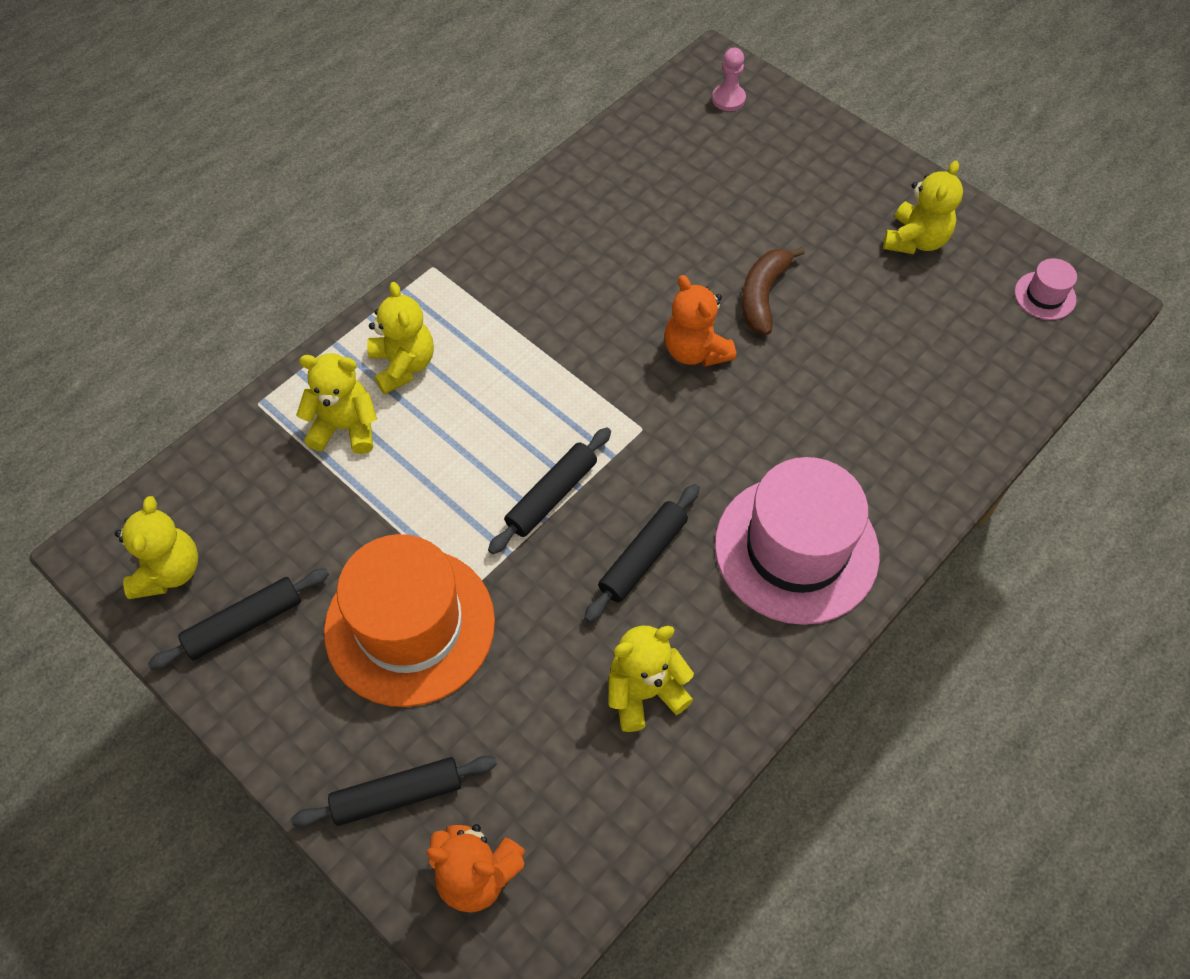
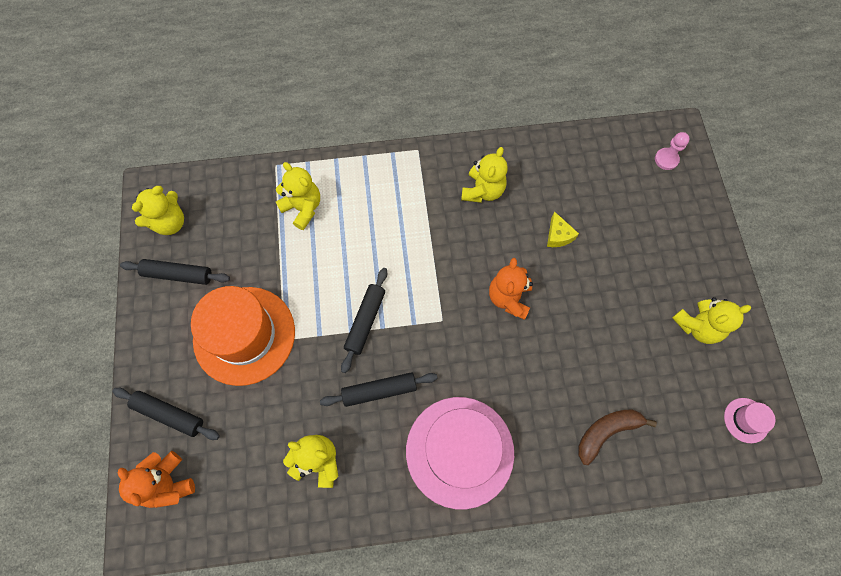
camera: 40 degrees right, 10 degrees up
yellow teddy bear [367,282,434,395] -> yellow teddy bear moved to [461,147,508,203]
black rolling pin [488,427,611,554] -> black rolling pin turned 60 degrees counterclockwise [341,268,387,373]
brown banana [742,247,805,335] -> brown banana moved to [578,409,657,465]
none -> yellow cheese [547,211,579,247]

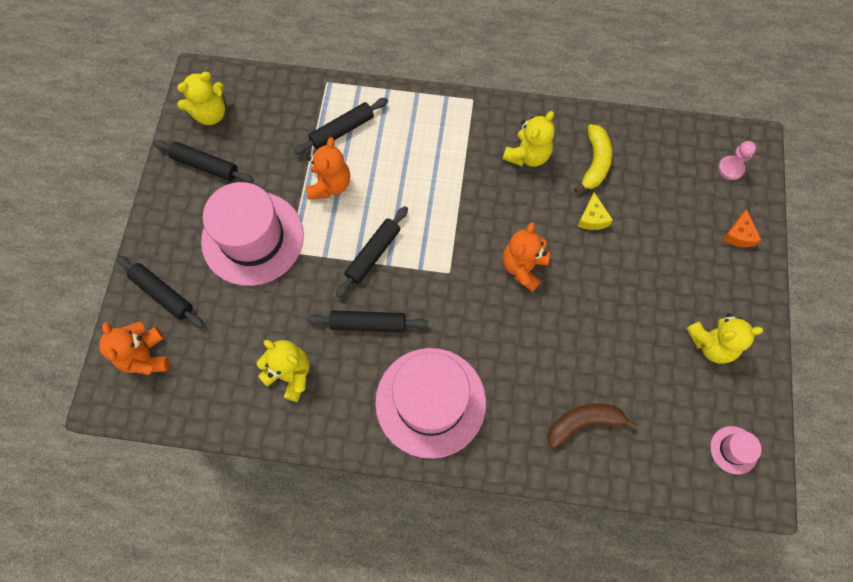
camera: 15 degrees right, 0 degrees up
orange hat [191,286,295,386] -> pink hat [201,182,304,286]
yellow teddy bear [276,162,320,230] -> black rolling pin [293,98,388,155]
none -> orange teddy bear [306,137,350,200]
none -> yellow banana [574,124,612,193]
none -> orange cheese [722,209,761,247]

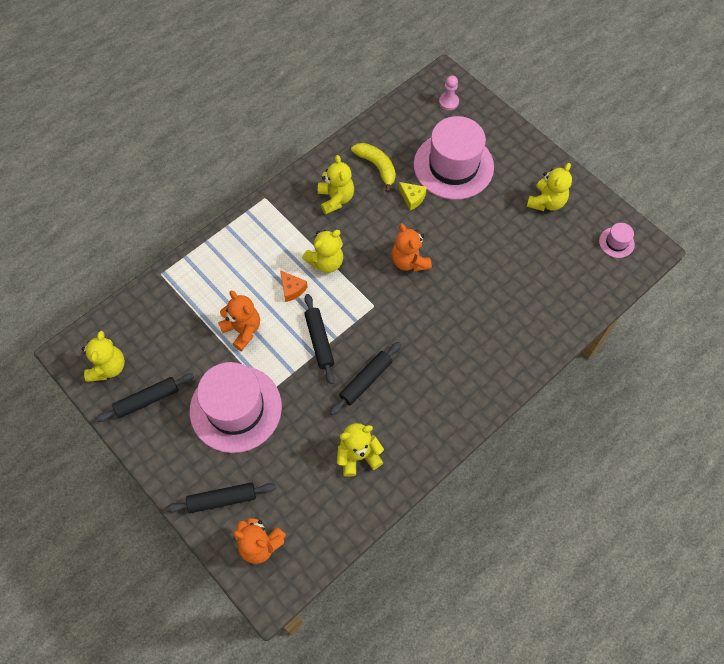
camera: 50 degrees left, 5 degrees down
black rolling pin [293,98,388,155] -> none
pink hat [375,348,486,459] -> pink hat moved to [414,116,494,200]
brown banana [548,403,637,448] -> none
orange cheese [722,209,761,247] -> orange cheese moved to [280,270,308,302]
none -> yellow teddy bear [302,230,343,273]

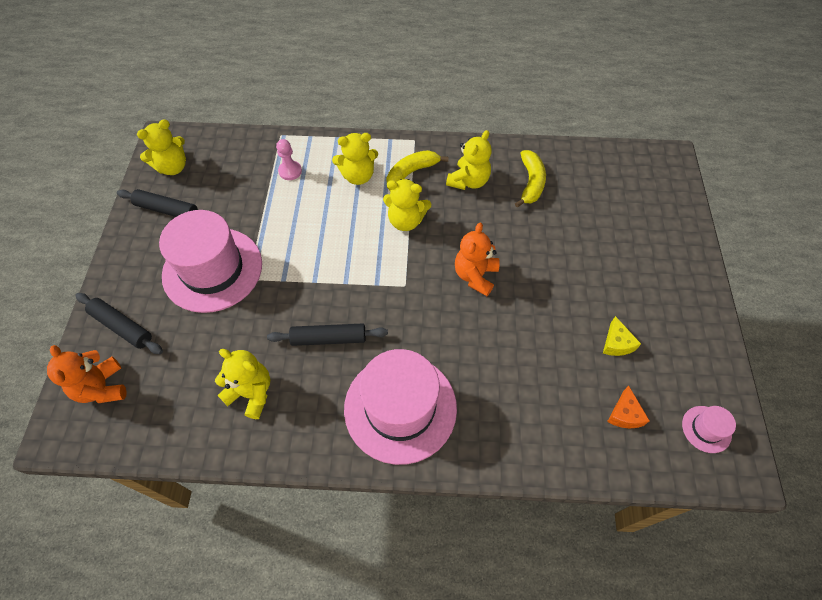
camera: 45 degrees right, 5 degrees down
orange teddy bear [218,291,260,351] -> none
orange cheese [280,270,308,302] -> orange cheese moved to [607,386,650,429]
black rolling pin [304,294,334,384] -> none
yellow cheese [399,182,427,210] -> yellow cheese moved to [603,316,641,356]
pink hat [414,116,494,200] -> pink hat moved to [344,349,457,465]
pink pawn [439,75,459,110] -> pink pawn moved to [276,139,302,180]
yellow teddy bear [527,163,572,211] -> yellow teddy bear moved to [332,133,378,185]
none -> yellow banana [386,150,449,191]

